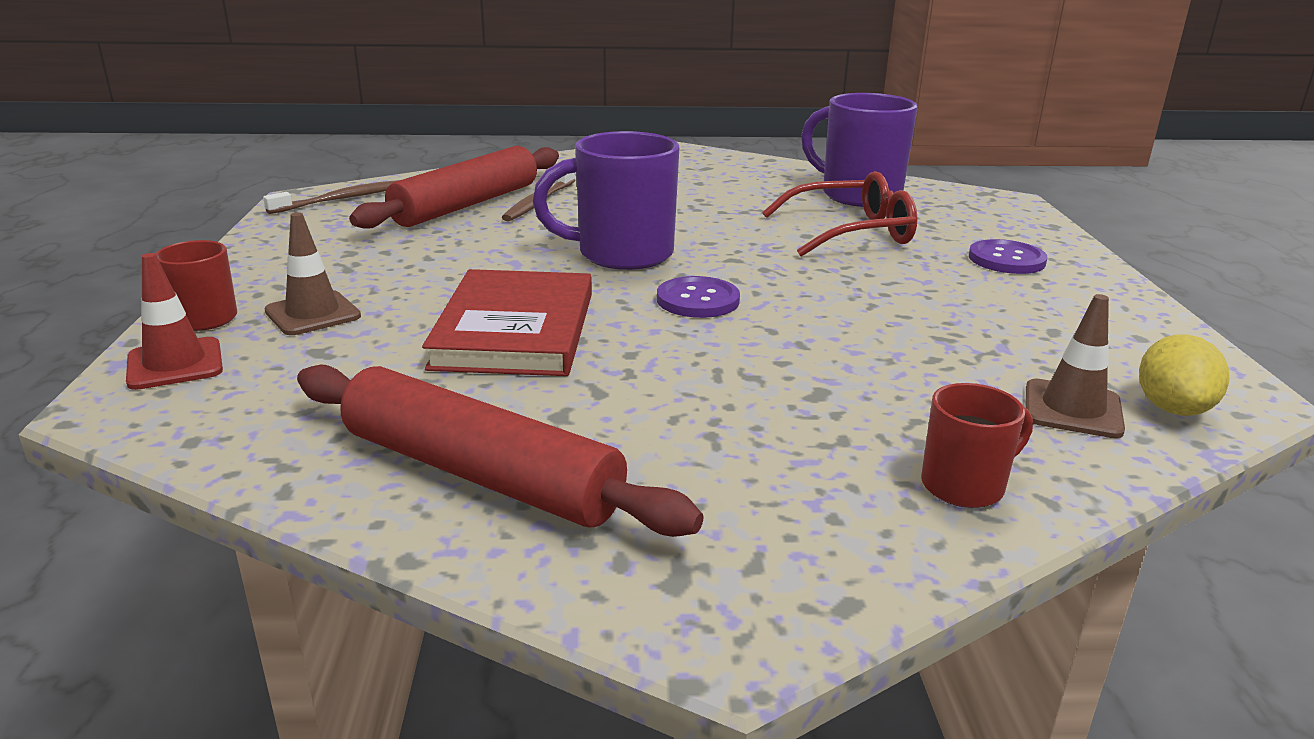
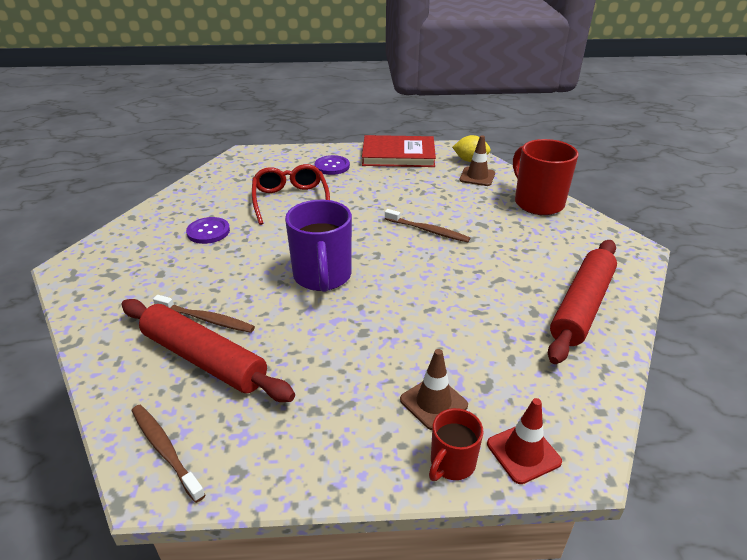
camera: 90 degrees left, 10 degrees up
red book [422,269,592,376] -> red book moved to [362,135,436,167]
purple button [657,276,740,318] -> purple button moved to [186,217,230,244]
purple mug [801,93,918,207] -> none
red mug [921,383,1033,508] -> red mug [513,139,579,215], size x1.83
none -> brown toothbrush [385,209,470,242]

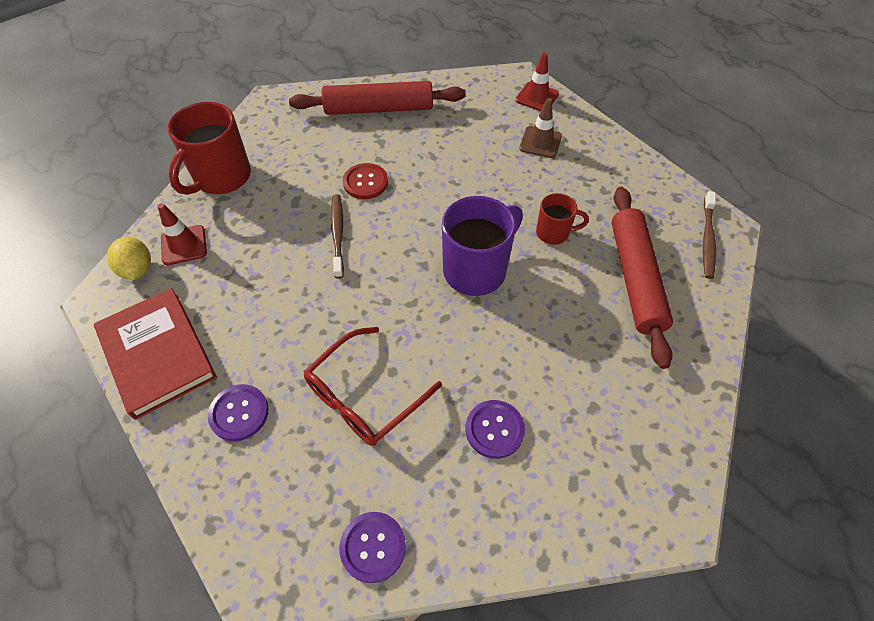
camera: 125 degrees left, 20 degrees up
brown toothbrush [153,295,255,333] -> none
red mug [429,408,484,481] -> red mug moved to [536,193,589,245]
brown traffic cone [459,135,495,186] -> red traffic cone [158,203,207,265]
none -> purple button [339,512,406,583]
none -> red button [343,163,388,199]

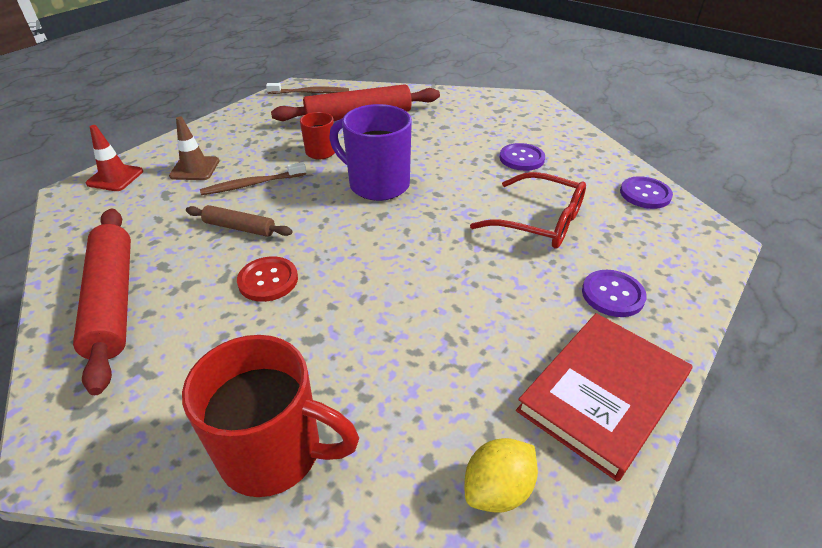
camera: 105 degrees left, 15 degrees down
red traffic cone [158,203,207,265] -> none
brown toothbrush [331,194,344,278] -> brown toothbrush moved to [200,162,306,195]
none -> brown rolling pin [186,205,292,237]

